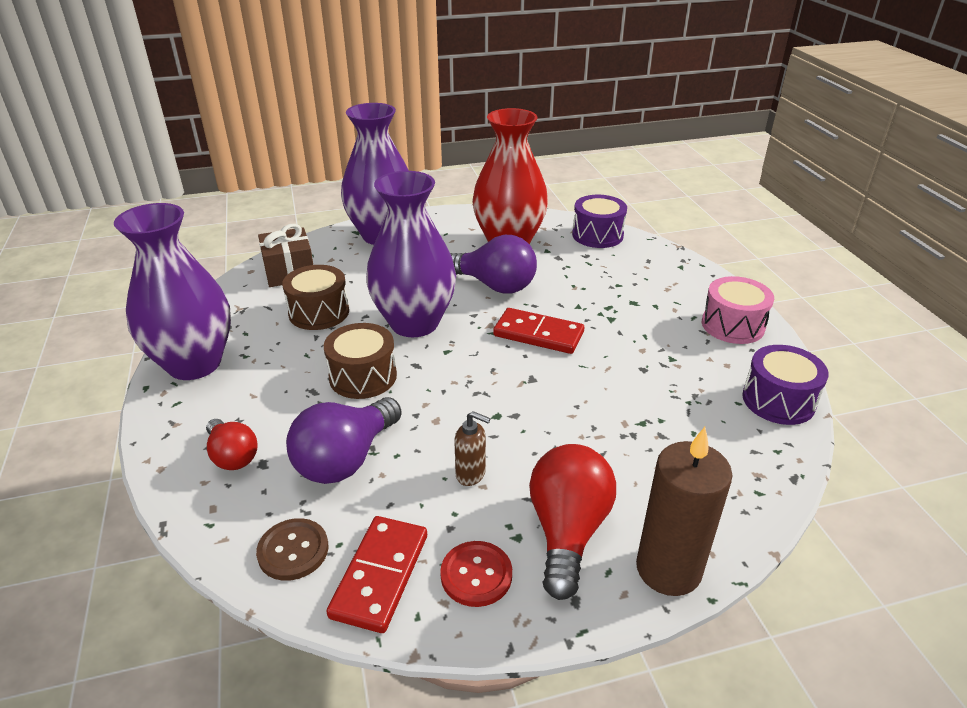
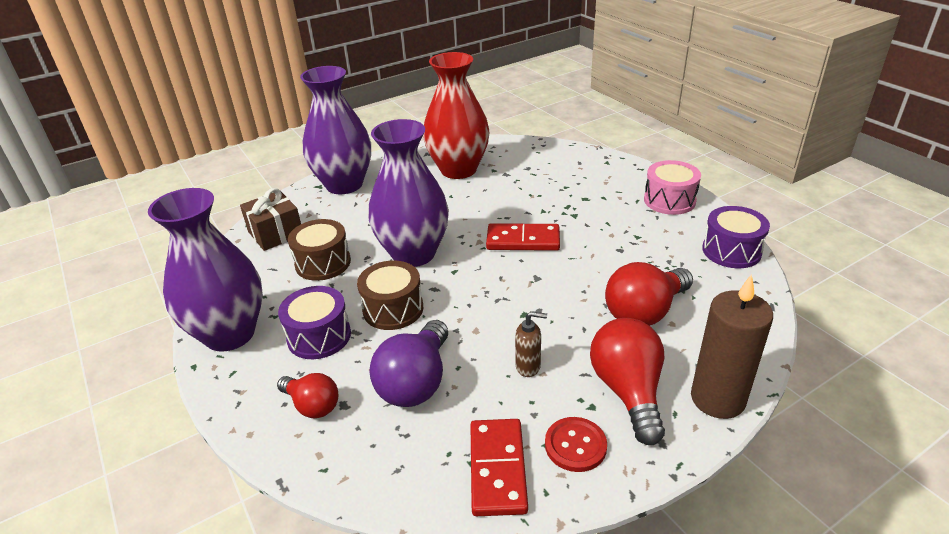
camera: 15 degrees left, 0 degrees up
brown button [256,518,329,581] -> none
purple light bulb [450,235,537,294] -> none
purple drum [572,195,627,248] -> purple drum moved to [278,286,351,359]
none -> red light bulb [605,262,693,326]

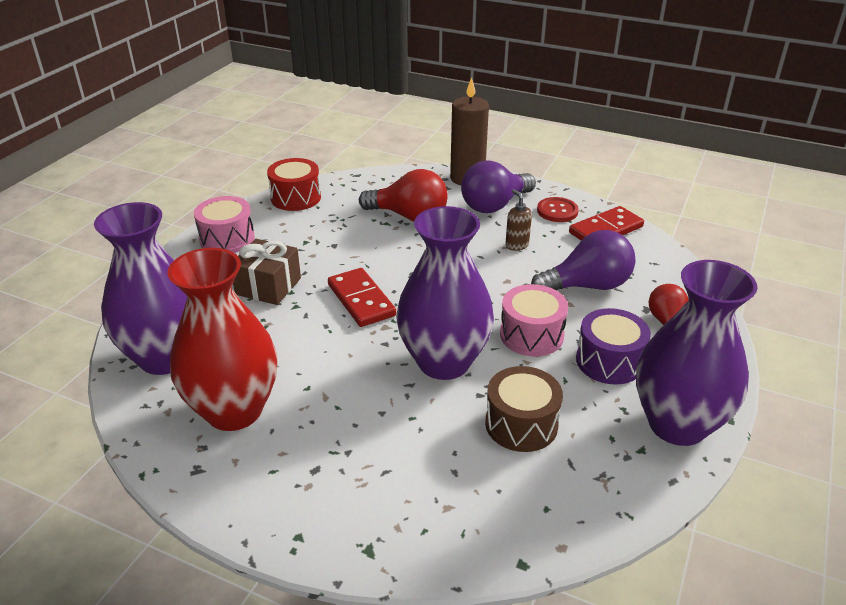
camera: 125 degrees left, 0 degrees up
brown gift [240,188,301,251] -> brown gift moved to [233,239,301,305]
purple vase [300,66,371,194] -> purple vase moved to [94,202,187,375]
brown drum [357,261,424,330] -> pink drum [500,284,568,357]
red light bulb [590,318,665,445] -> purple light bulb [461,161,536,213]
purple drum [702,206,770,268] -> red drum [267,158,321,211]

